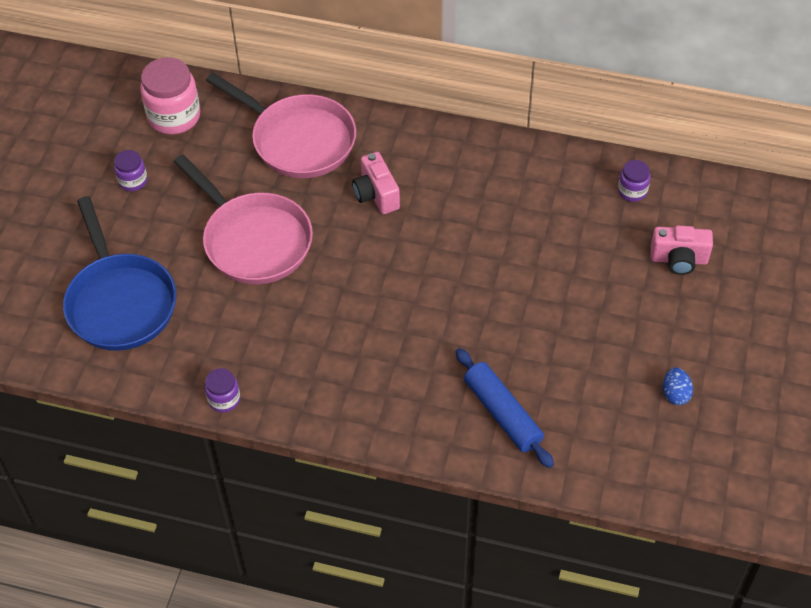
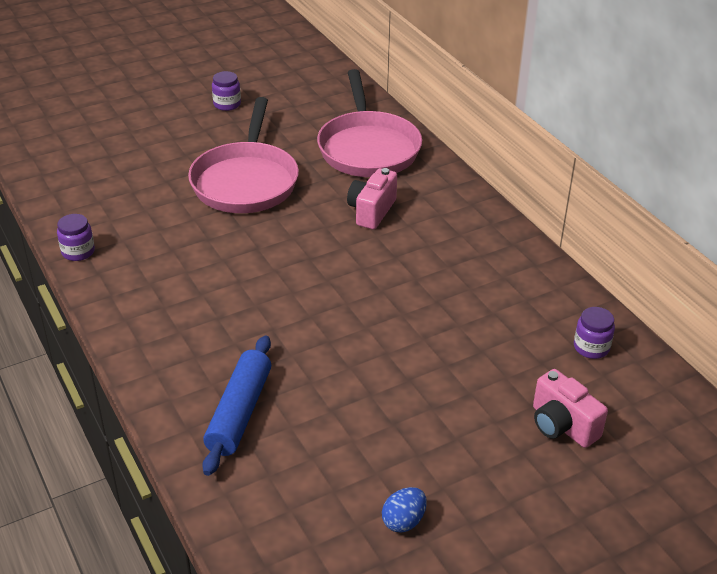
camera: 45 degrees right, 15 degrees down
blue pan [63,196,176,351] -> none
pink jar [140,57,200,134] -> none

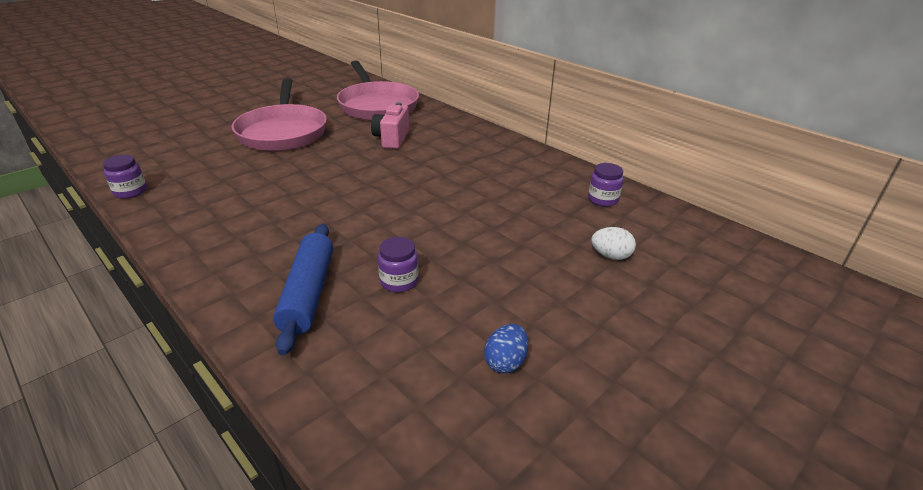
camera: 15 degrees left, 5 degrees down
purple jar [212,71,241,111] -> purple jar moved to [378,237,418,292]
pink camera [533,369,608,448] -> white egg [591,227,636,260]

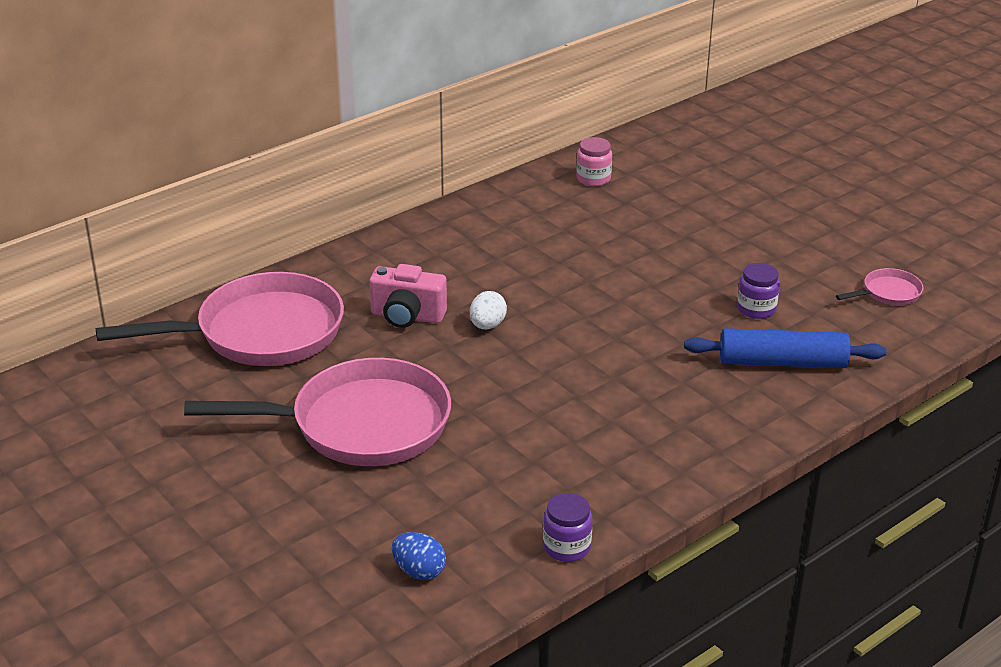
camera: 85 degrees left, 0 degrees up
blue egg [484,324,529,373] -> blue egg moved to [392,532,446,580]
purple jar [588,163,624,207] -> pink jar [576,137,612,186]
white egg [591,227,636,260] -> white egg moved to [470,291,507,329]
none -> pink pan [836,268,924,305]

